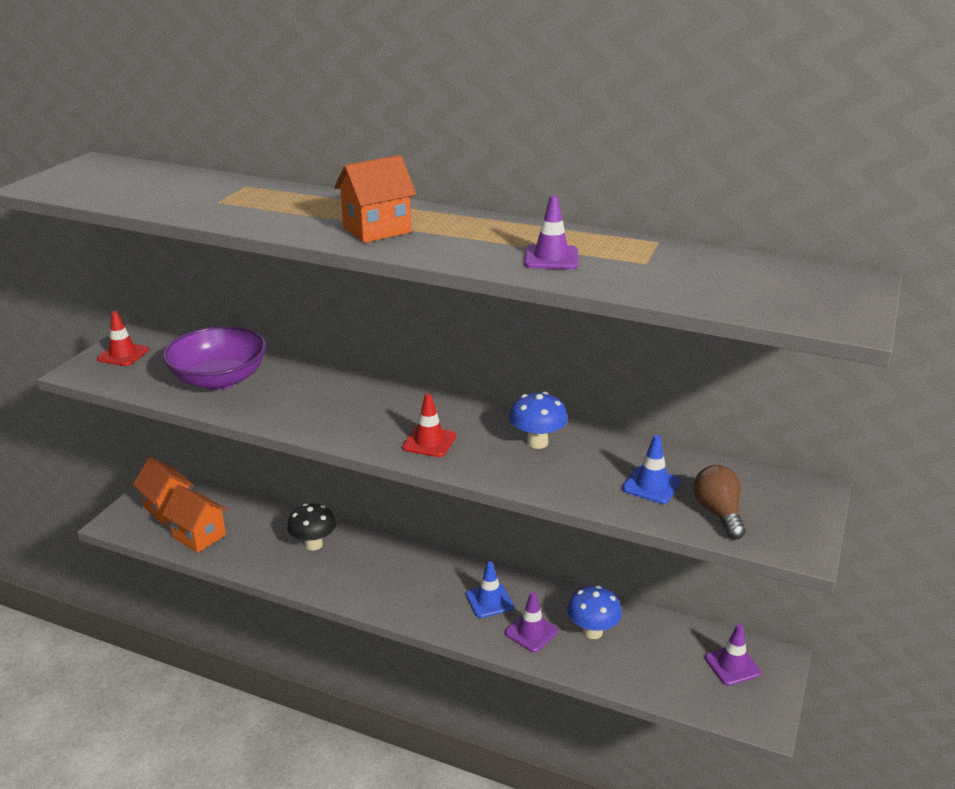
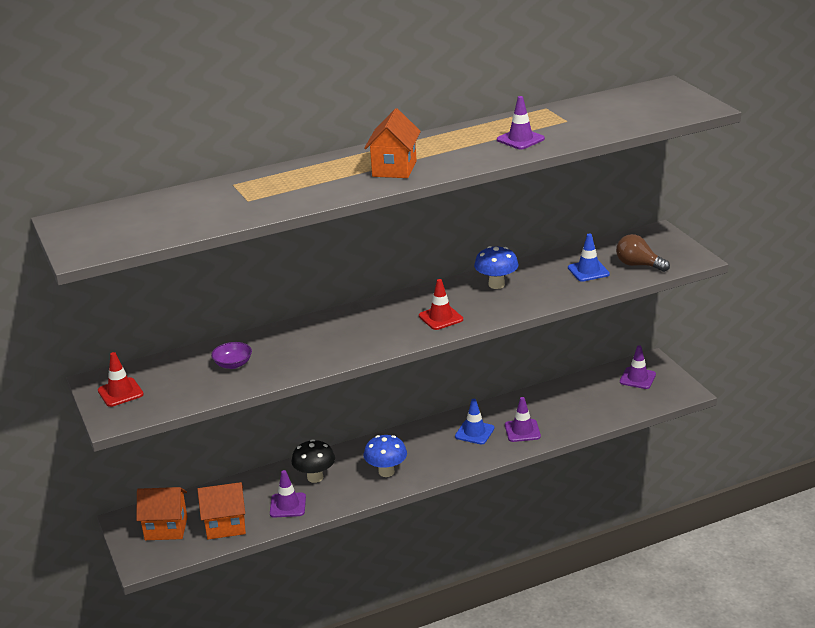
camera: 45 degrees left, 0 degrees up
purple bowl [163,326,266,390] -> purple bowl [211,342,252,369], size x0.44
blue mushroom [567,586,622,639] -> blue mushroom moved to [364,435,407,477]
none -> purple traffic cone [270,470,306,518]

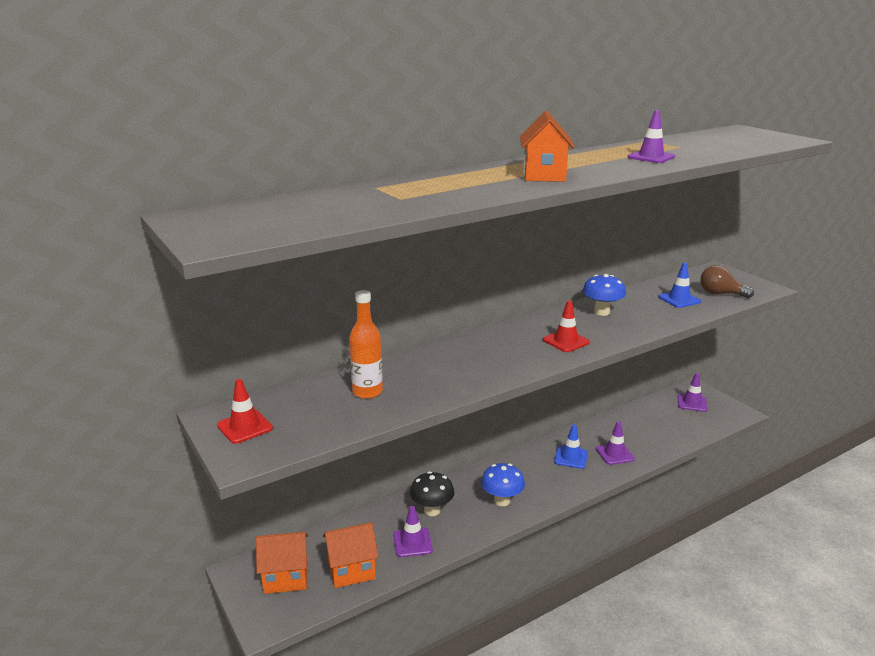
camera: 10 degrees left, 5 degrees down
purple bowl [211,342,252,369] -> orange bottle [349,290,383,399]

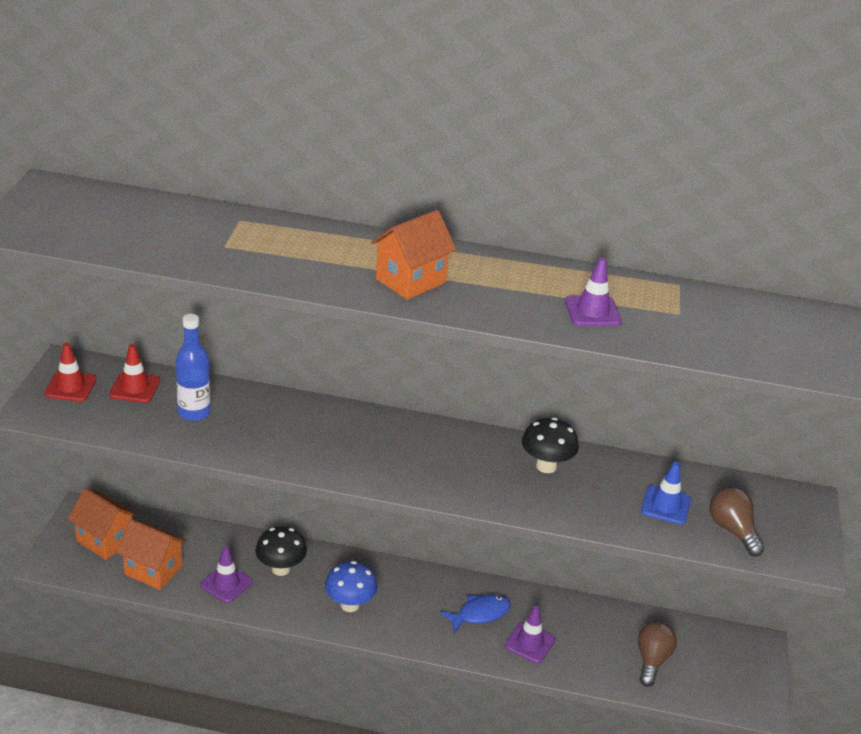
camera: 40 degrees right, 10 degrees up
orange bottle [349,290,383,399] -> blue bottle [176,314,211,421]
red traffic cone [543,301,590,352] -> red traffic cone moved to [109,344,160,403]
blue traffic cone [554,425,588,469] -> blue fish [440,594,511,634]
blue mushroom [583,274,626,316] -> black mushroom [522,417,579,473]
purple traffic cone [678,373,707,412] -> none
none -> brown light bulb [638,621,677,687]

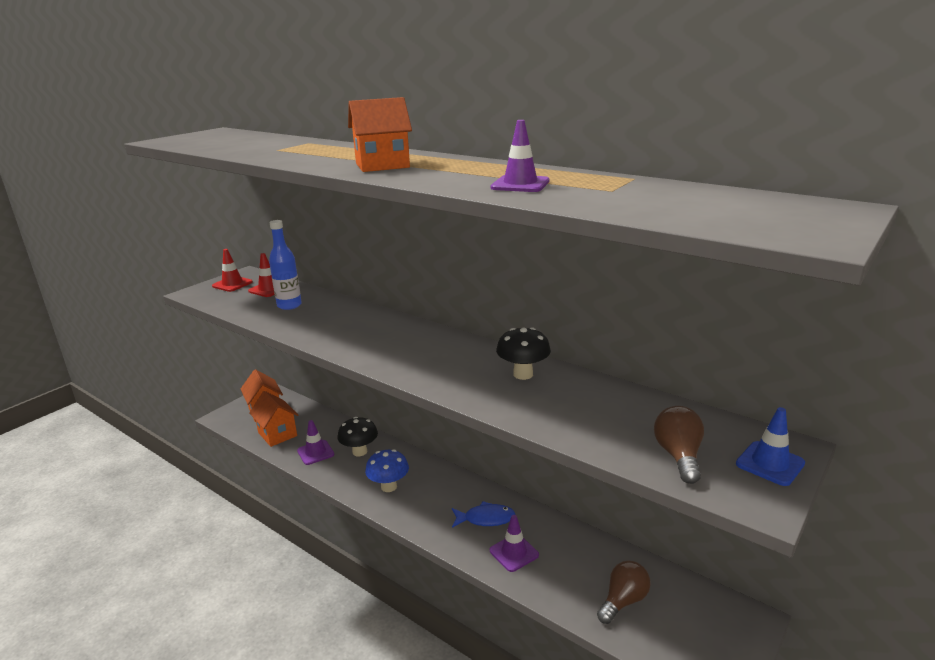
camera: 30 degrees right, 10 degrees down
blue traffic cone [641,461,691,525] -> blue traffic cone moved to [736,407,805,486]

